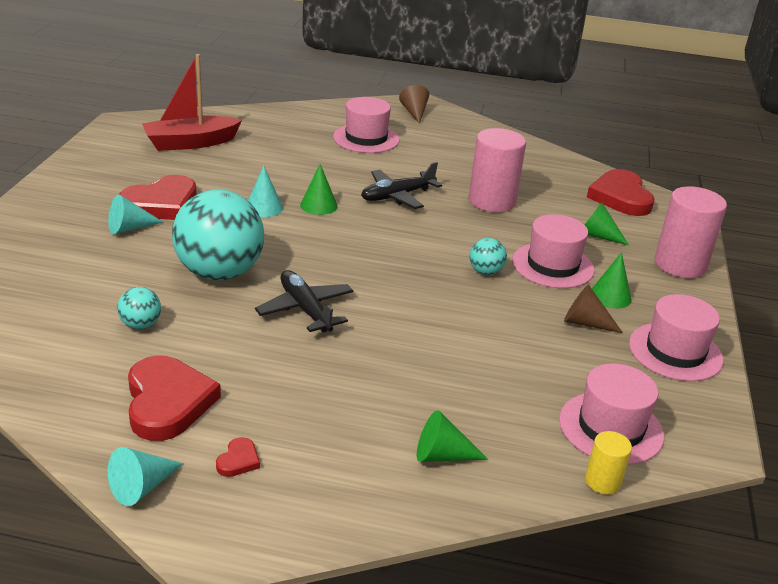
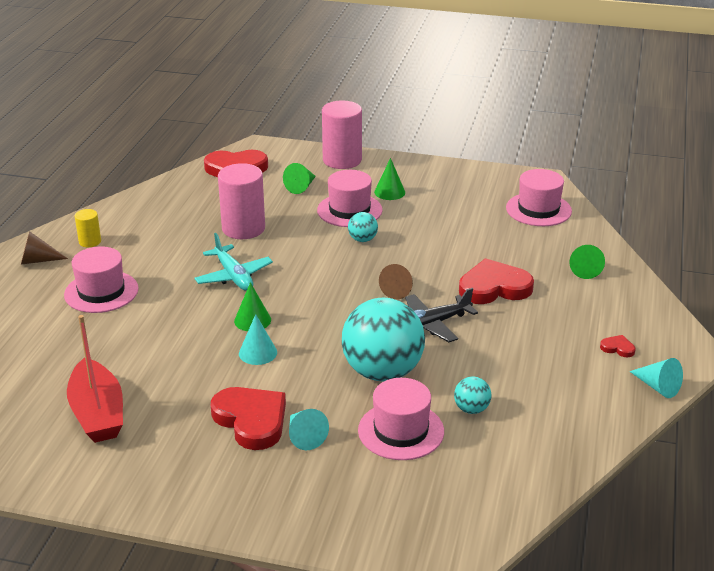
camera: 85 degrees left, 0 degrees up
red heart [128,355,221,441] -> red heart moved to [459,258,534,304]
black plane [361,162,442,209] -> turquoise plane [194,233,273,291]
brown cone [564,285,623,333] -> brown cone moved to [379,264,413,299]
yellow cylinder [585,431,632,494] -> yellow cylinder moved to [75,209,101,247]
pink hat [629,294,724,381] -> pink hat moved to [358,378,444,460]

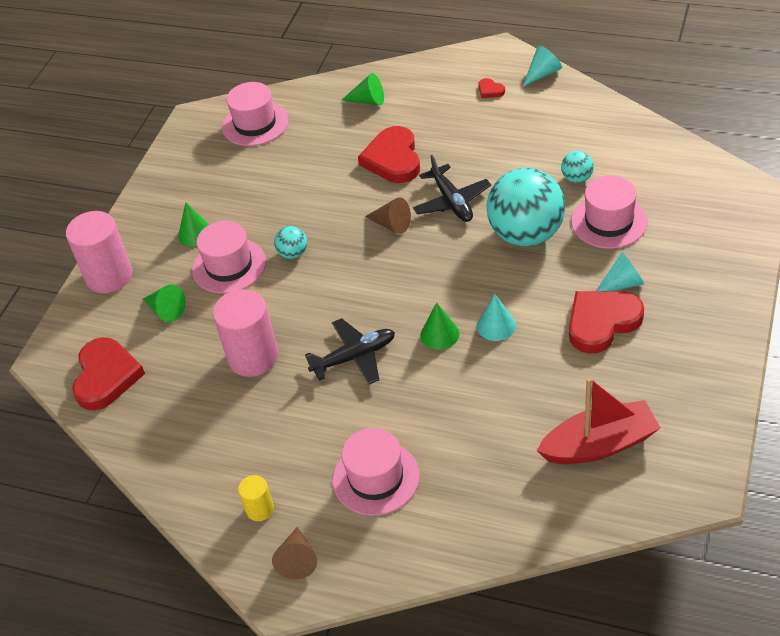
camera: 80 degrees left, 15 degrees up
turquoise plane [194,233,273,291] -> black plane [305,318,395,385]
red heart [600,335,636,357] -> red heart turned 75 degrees counterclockwise [478,78,505,98]

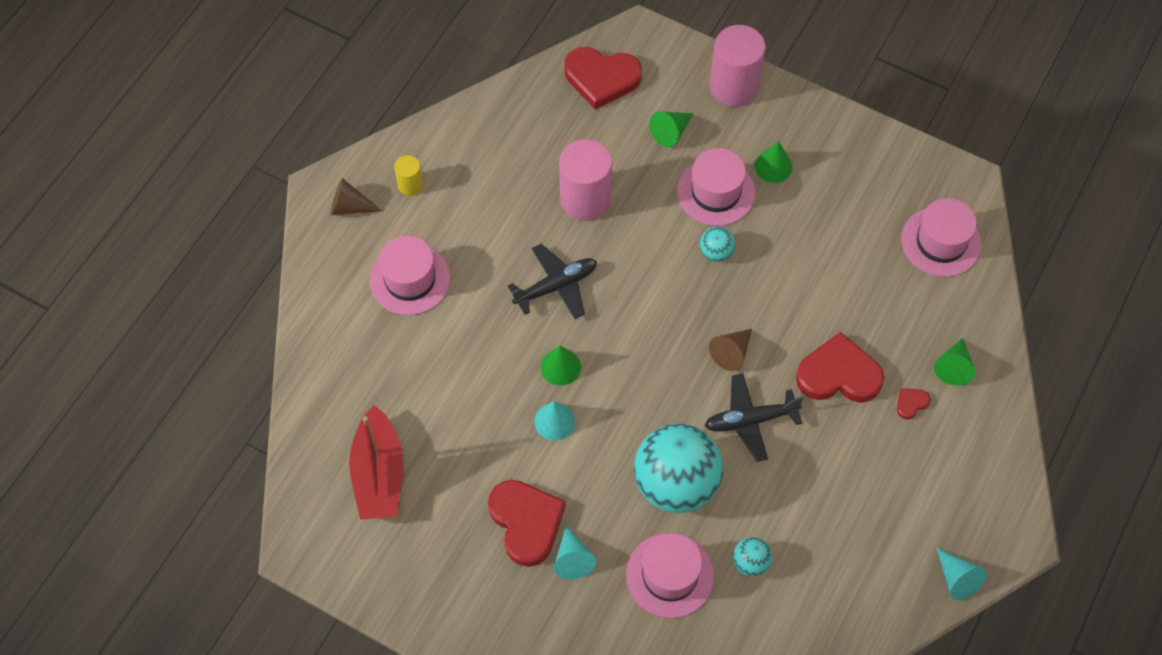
camera: 95 degrees right, 15 degrees up
black plane [305,318,395,385] -> black plane turned 105 degrees counterclockwise [508,244,597,319]
red heart [478,78,505,98] -> red heart moved to [897,388,931,419]

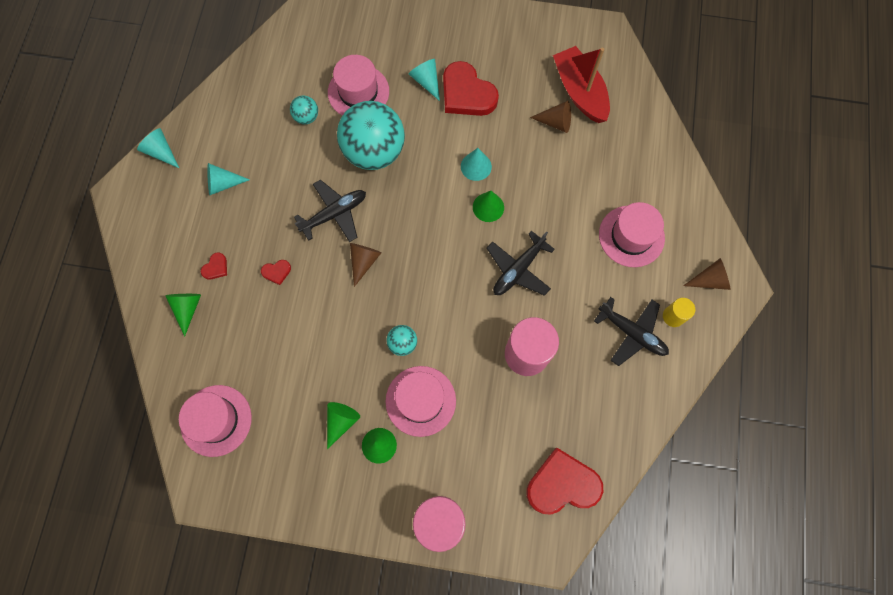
camera: 160 degrees right, 10 degrees up
green cone [649,111,693,147] -> green cone moved to [327,402,360,449]
red heart [796,332,884,403] -> red heart [261,260,291,285], size x0.43
none -> turquoise cone [207,163,250,195]
none -> brown cone [530,101,571,133]
none -> black plane [594,297,669,366]

